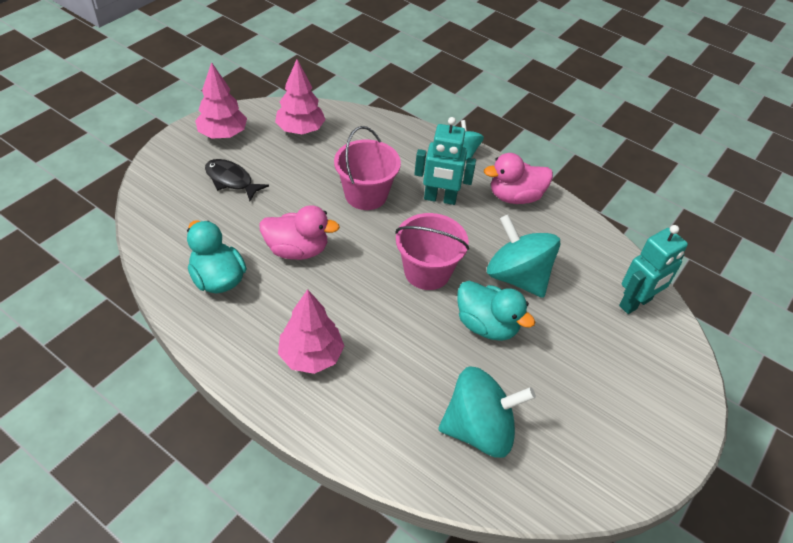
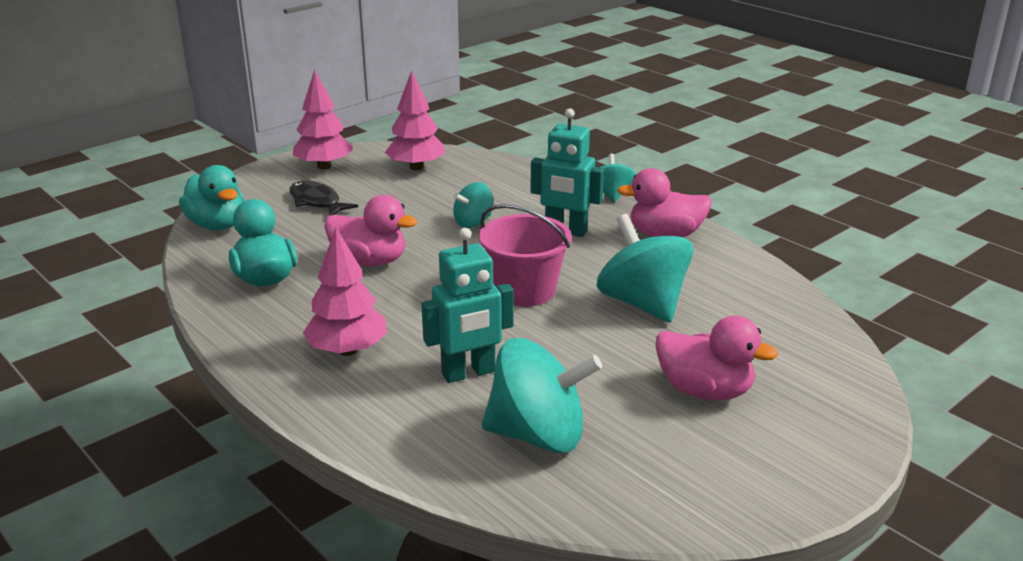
camera: 15 degrees right, 20 degrees down
pink bucket [334,126,401,210] -> turquoise spinning top [453,182,493,228]
turquoise duck [457,281,535,341] -> turquoise duck moved to [179,165,244,230]
turquoise robot [619,225,688,314] -> turquoise robot moved to [421,228,514,383]
none -> pink duck [655,316,778,400]

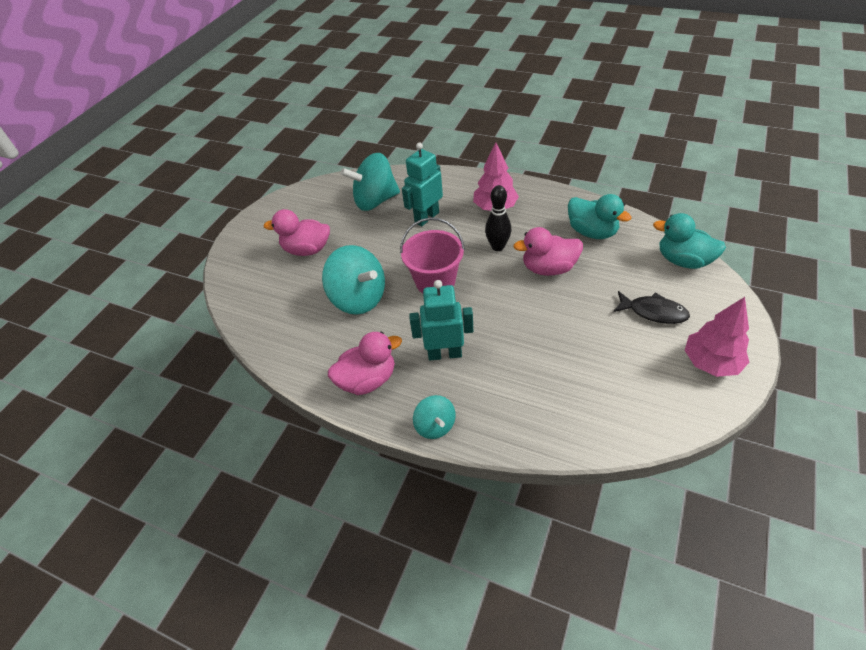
camera: 160 degrees right, 20 degrees up
pink tree [385,70,446,170] -> none
turquoise spinning top [453,182,493,228] -> none
none -> black bowling pin [485,185,511,251]

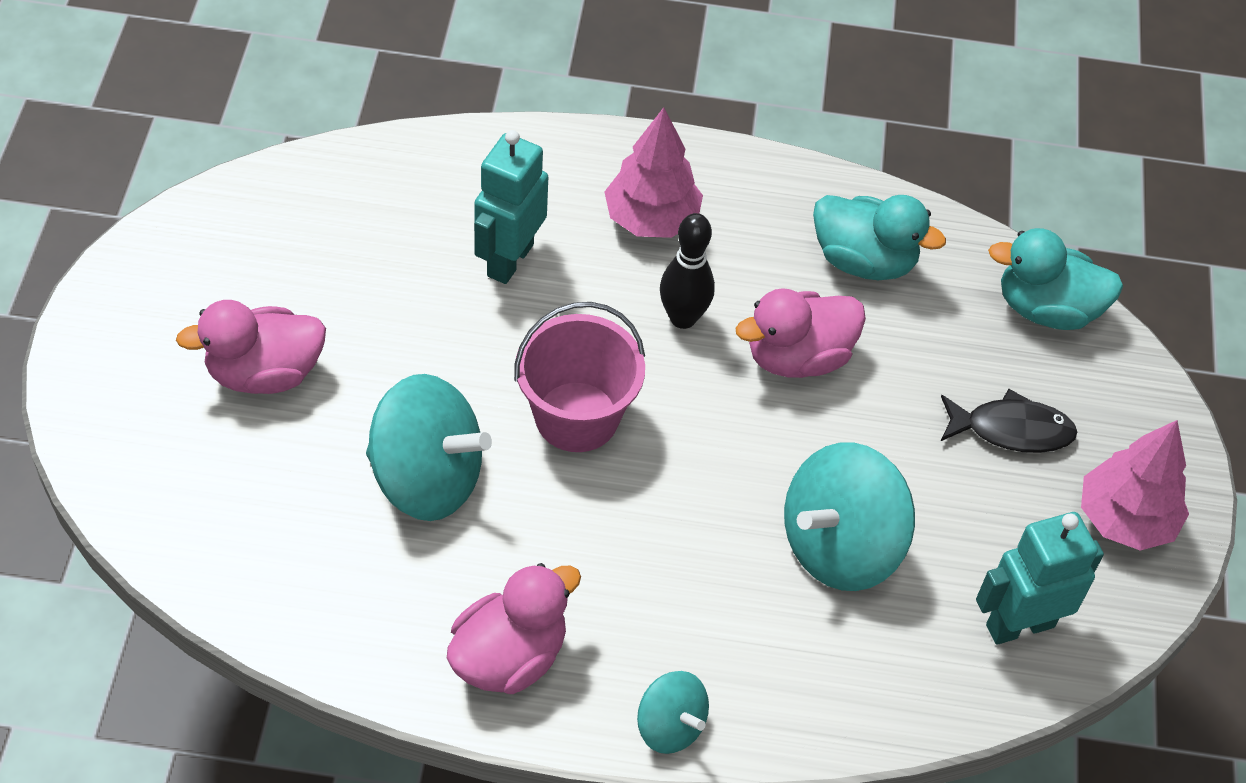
camera: 25 degrees left, 5 degrees up
turquoise spinning top [341,153,400,211] -> turquoise spinning top moved to [784,442,915,591]
turquoise robot [409,280,473,360] -> turquoise robot moved to [976,512,1104,645]

